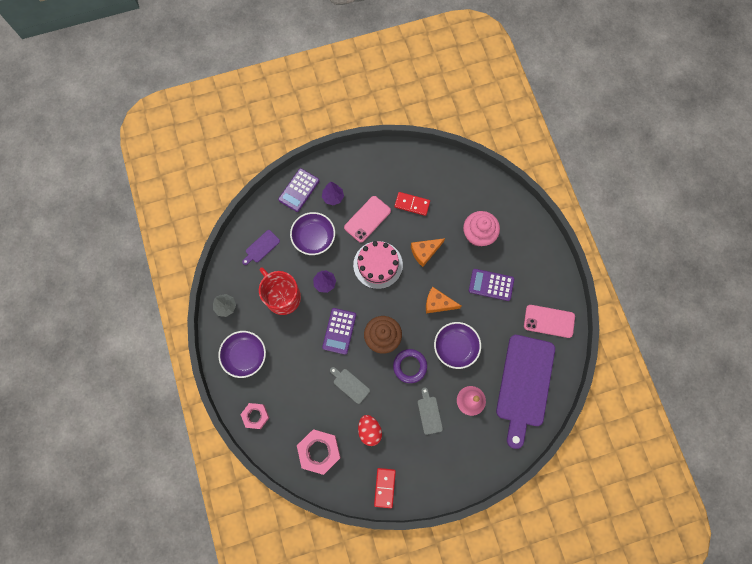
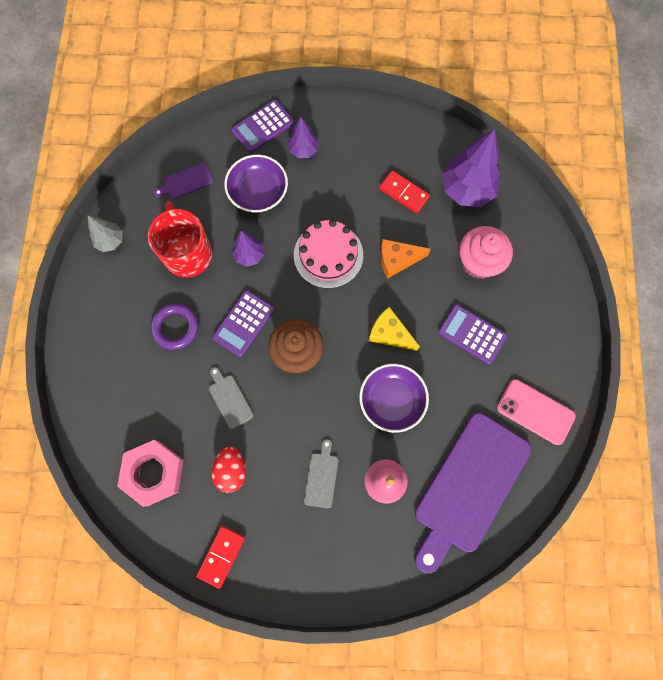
camera: 20 degrees right, 0 degrees up
purple bowl [218,331,266,378] -> none
pink nut [240,403,269,429] -> none
pink phone [344,196,391,243] -> none
purple ring [393,349,427,383] -> purple ring moved to [150,303,199,350]
orange cheese [426,287,461,313] -> yellow cheese [369,307,420,351]
none -> purple tree [442,129,501,207]

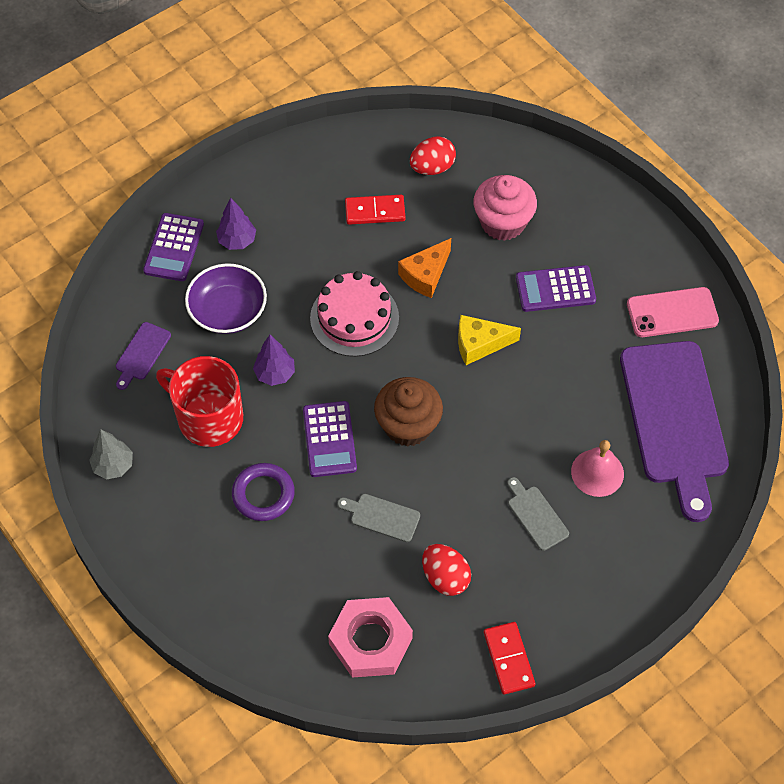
camera: 40 degrees left, 15 degrees down
purple bowl [359,364,429,433] -> none
purple tree [442,129,501,207] -> red egg [410,136,456,175]

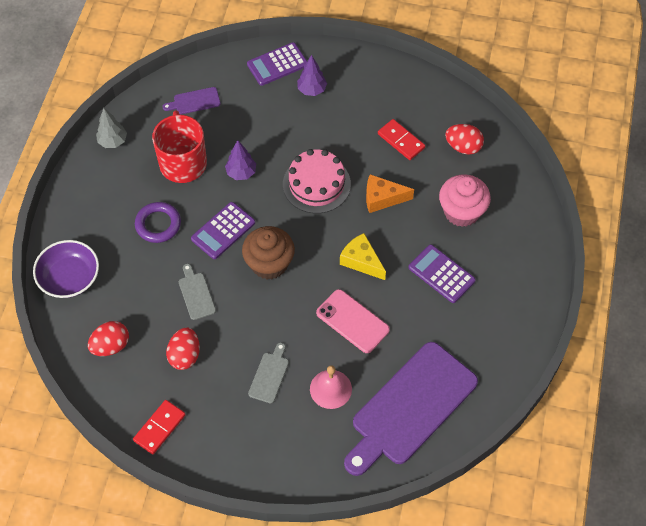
camera: 50 degrees right, 0 degrees up
purple bowl [185,263,267,334] -> purple bowl moved to [33,240,99,298]
pink nut [328,597,413,678] -> red egg [88,321,129,356]
pink phone [627,287,719,337] -> pink phone moved to [316,289,390,353]

